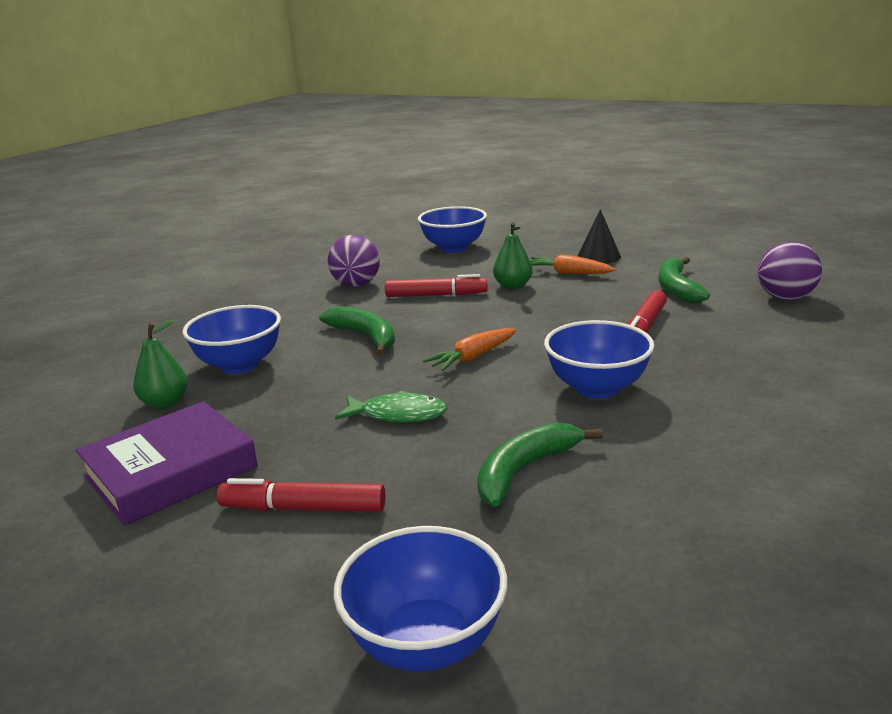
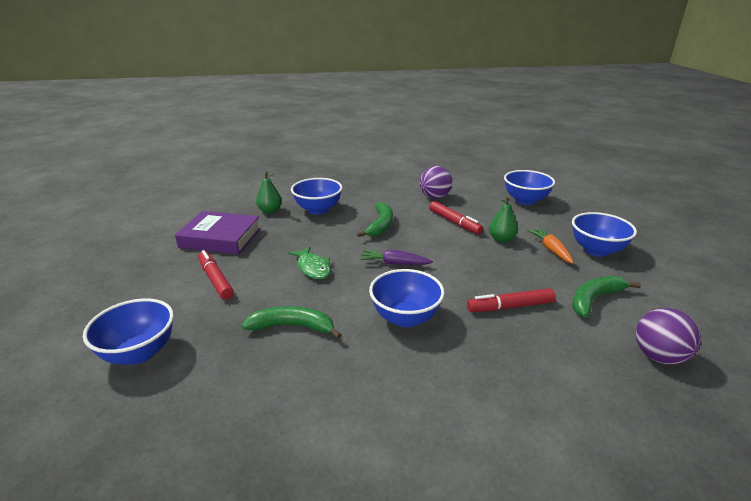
camera: 50 degrees right, 5 degrees up
orange carrot [423,328,516,371] -> purple carrot [360,250,433,265]
black cone [577,209,621,264] -> blue bowl [572,212,637,257]

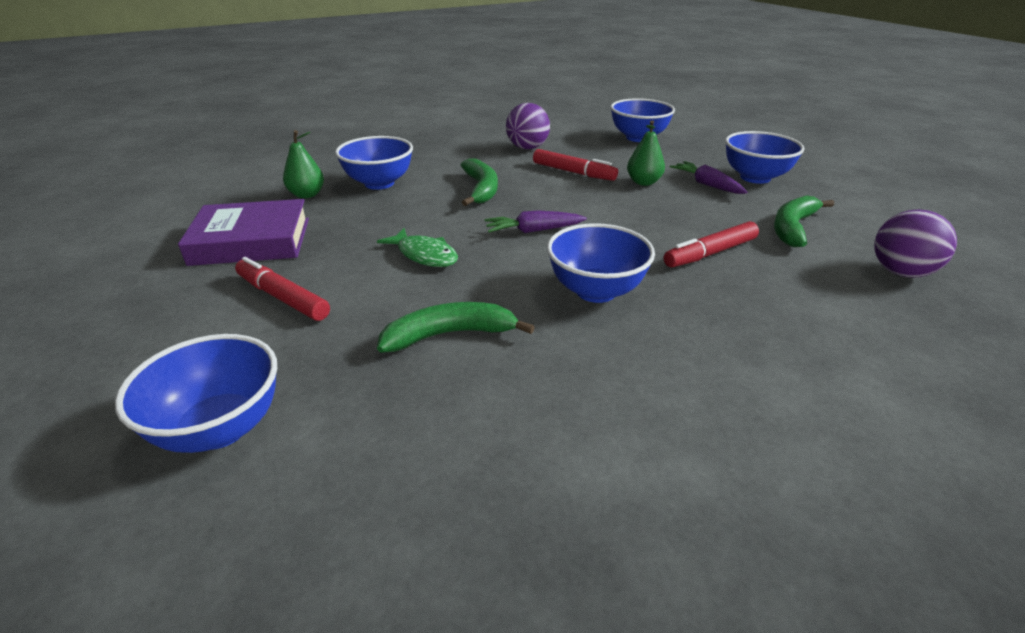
camera: 20 degrees left, 5 degrees up
orange carrot [527,228,574,264] -> purple carrot [670,161,747,194]

